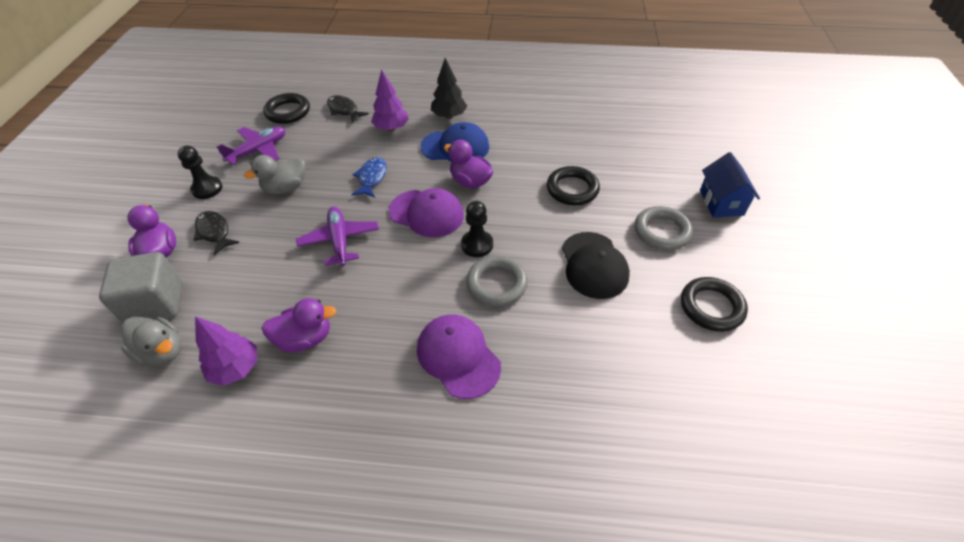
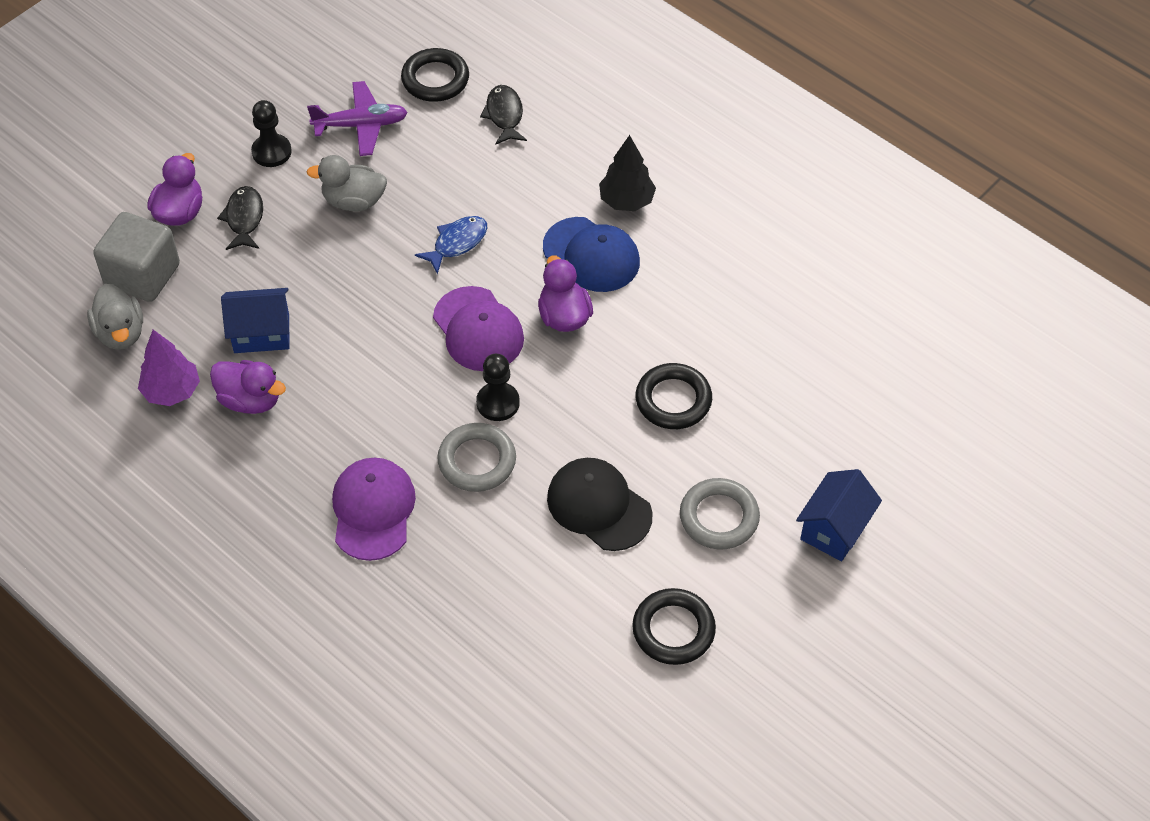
camera: 35 degrees right, 5 degrees up
purple plane [296,206,379,266] -> none
purple tree [371,69,409,131] -> none
black cap [562,232,630,299] -> black cap turned 105 degrees clockwise [547,458,653,551]
none -> blue house [221,288,290,353]

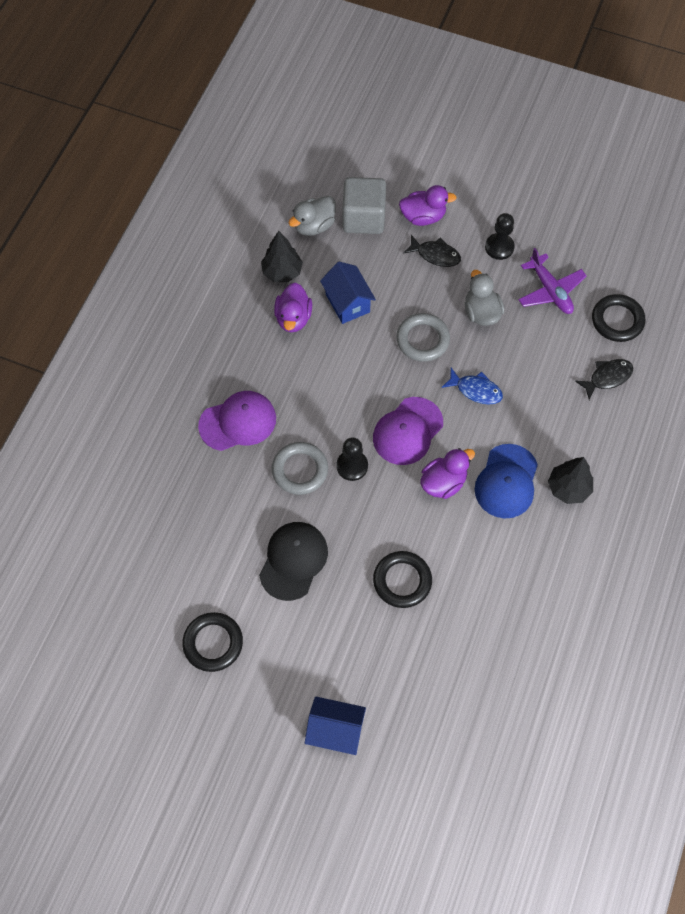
camera: 70 degrees right, 10 degrees up
purple tree [138,330,200,406] -> black tree [261,231,303,282]
black fish [217,186,263,250] -> black fish turned 45 degrees clockwise [403,235,461,267]
grey ring [680,478,760,550] -> grey ring moved to [396,313,450,361]

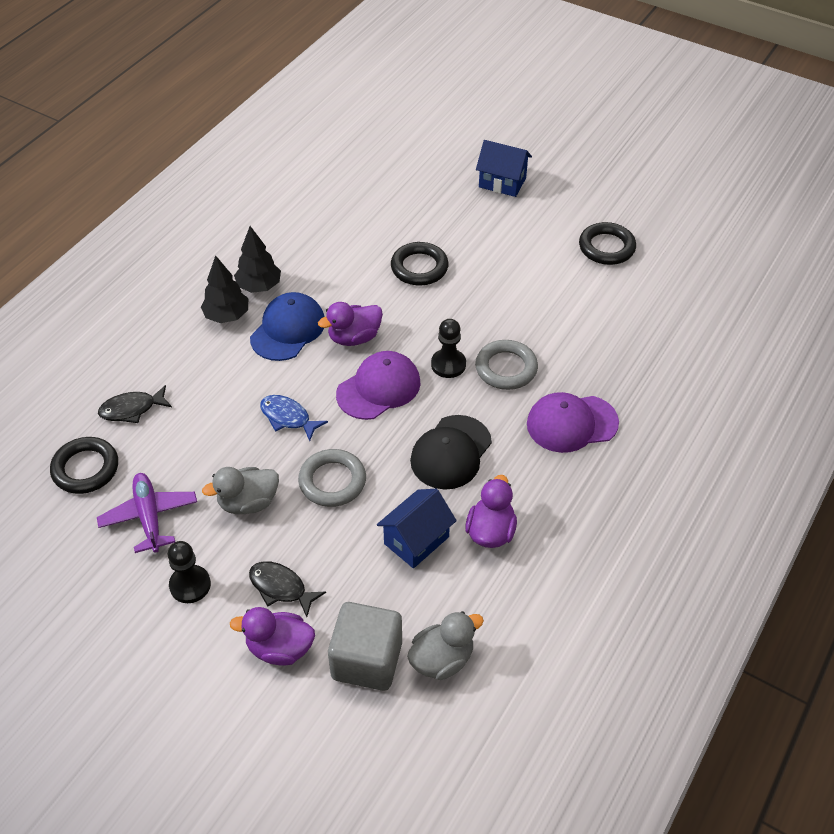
camera: 170 degrees left, 15 degrees down
black cap [259,522,328,601] -> black cap moved to [410,415,492,490]
black tree [261,231,303,282] -> black tree moved to [234,226,281,293]
blue house [320,262,376,324] -> blue house turned 60 degrees clockwise [377,489,457,568]
grey duck [465,270,504,326] -> grey duck turned 75 degrees clockwise [202,467,279,514]

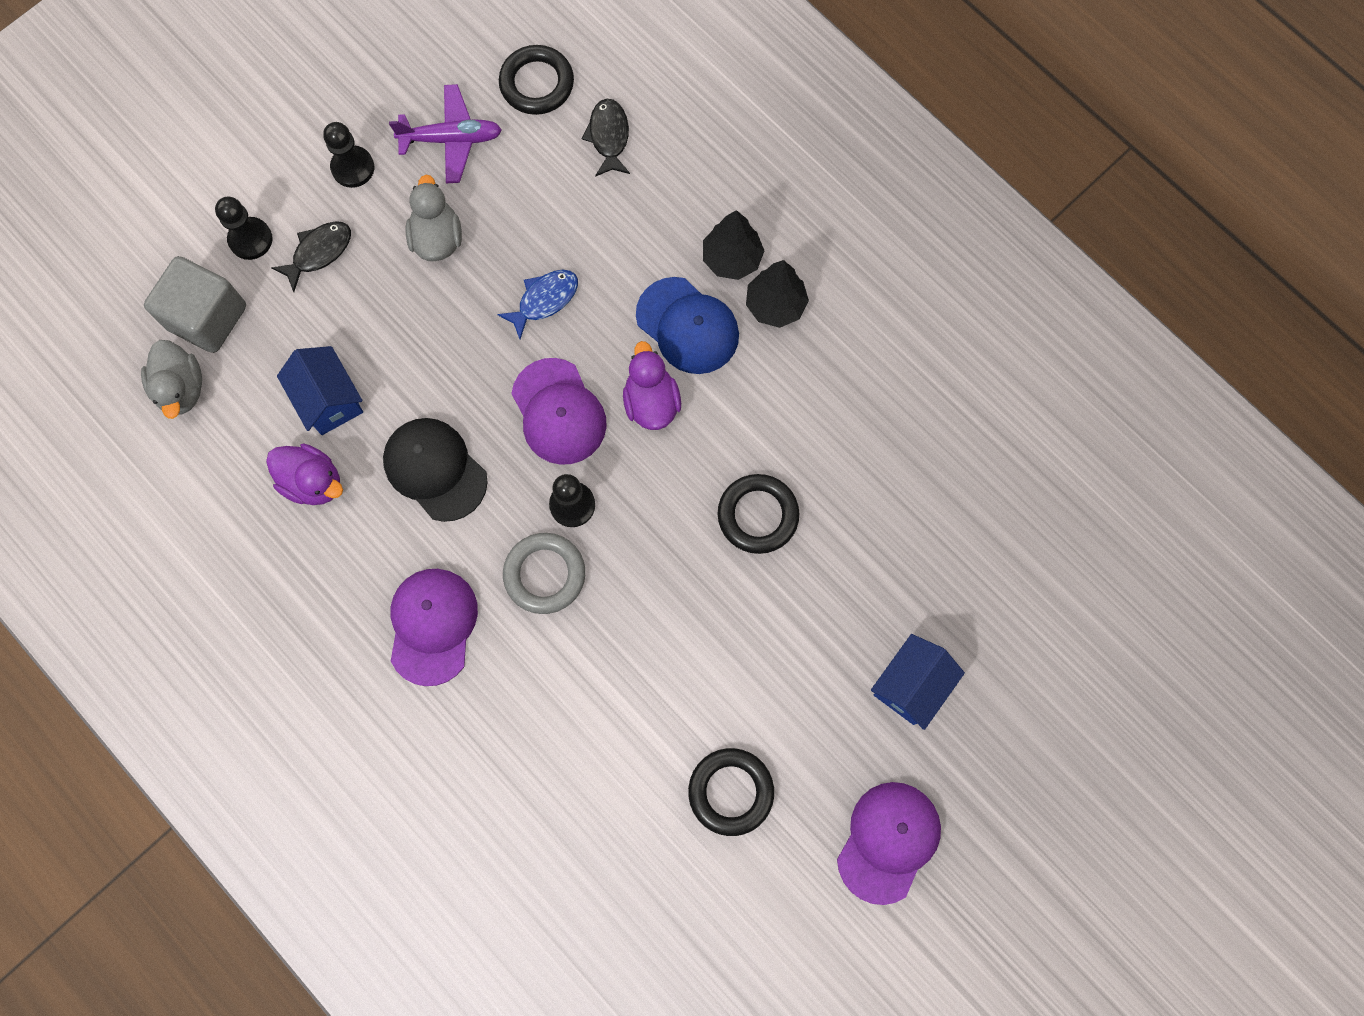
camera: 105 degrees right, 25 degrees up
purple duck [230,607,315,666] -> black pawn [215,197,273,260]
grey ring [298,449,366,507] -> none
none -> purple cap [837,782,941,905]

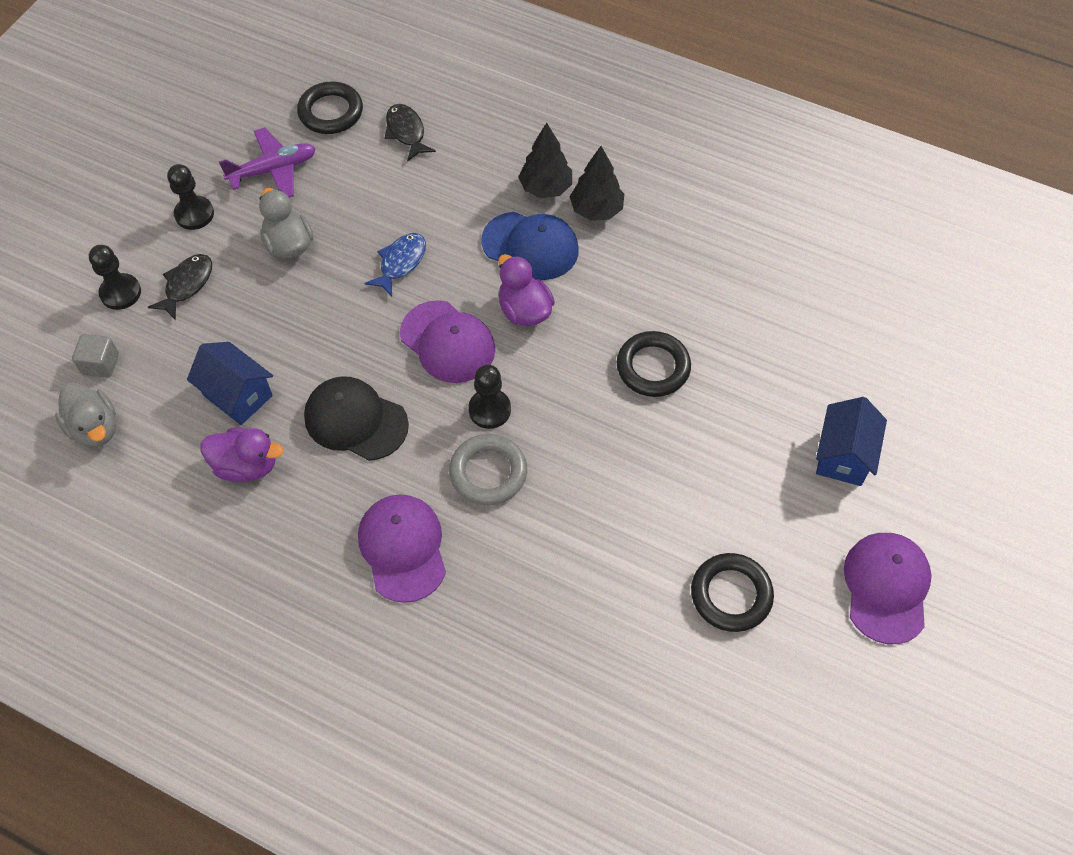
camera: 20 degrees left, 15 degrees down
grey cube [144,256,246,353] -> grey cube [72,334,119,378], size x0.53

